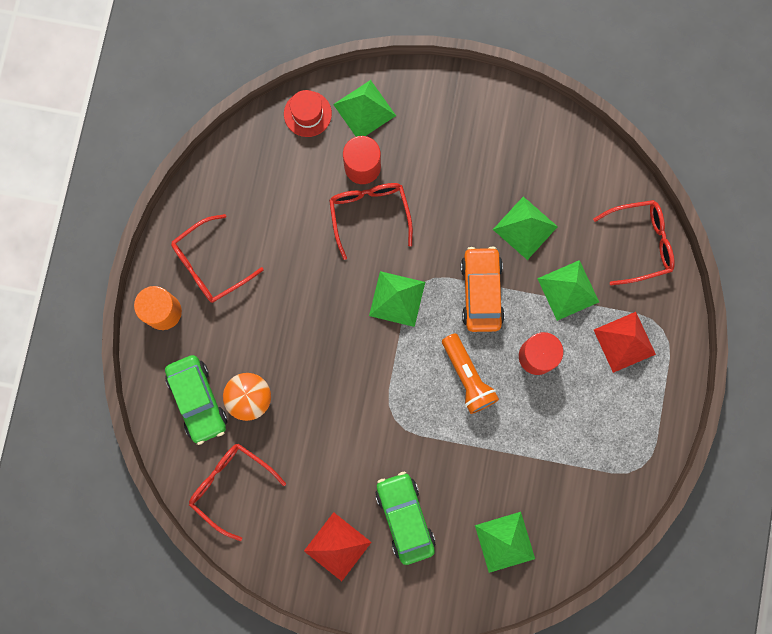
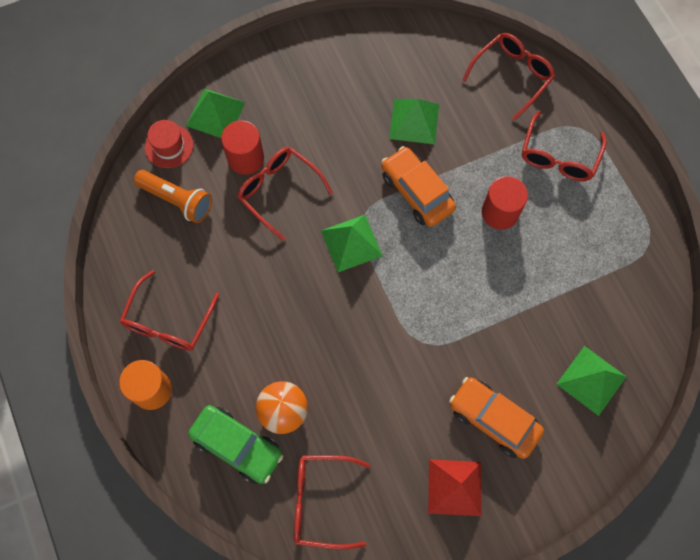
camera: 35 degrees left, 10 degrees down
green car [375,472,435,565] -> orange car [449,377,544,459]
orange flashlight [442,333,499,414] -> orange flashlight moved to [134,170,212,223]
green pyramid [537,260,599,321] -> none
red pyramid [594,312,656,373] -> red glasses [522,111,607,181]

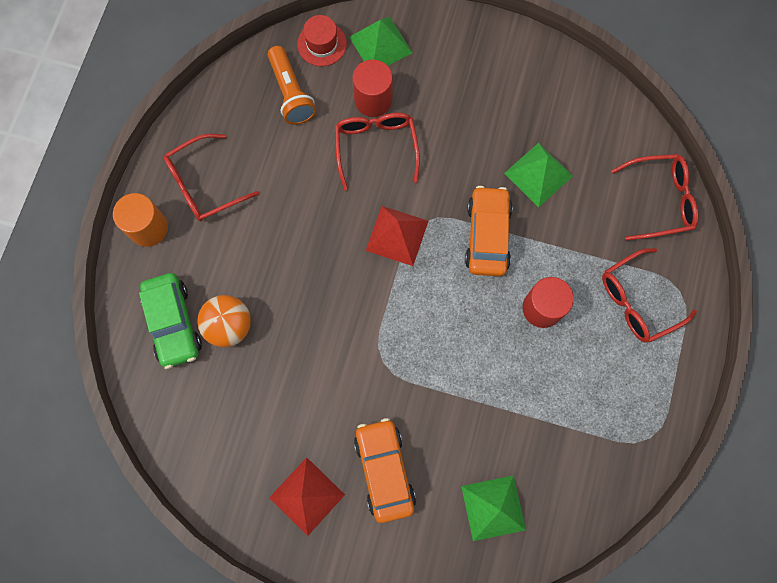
camera: 40 degrees right, 5 degrees up
red glasses [294,455,370,550] -> none
green pyramid [321,215,383,272] -> red pyramid [366,206,428,266]

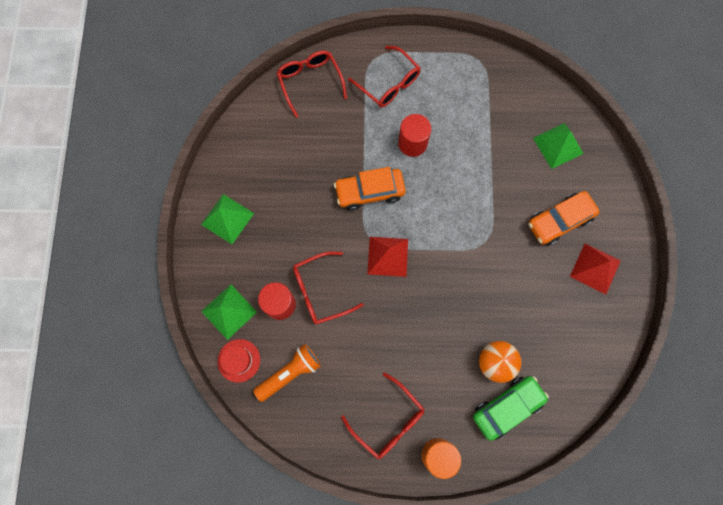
camera: 105 degrees left, 0 degrees up
green pyramid [504,143,573,207] -> green pyramid moved to [201,194,254,244]

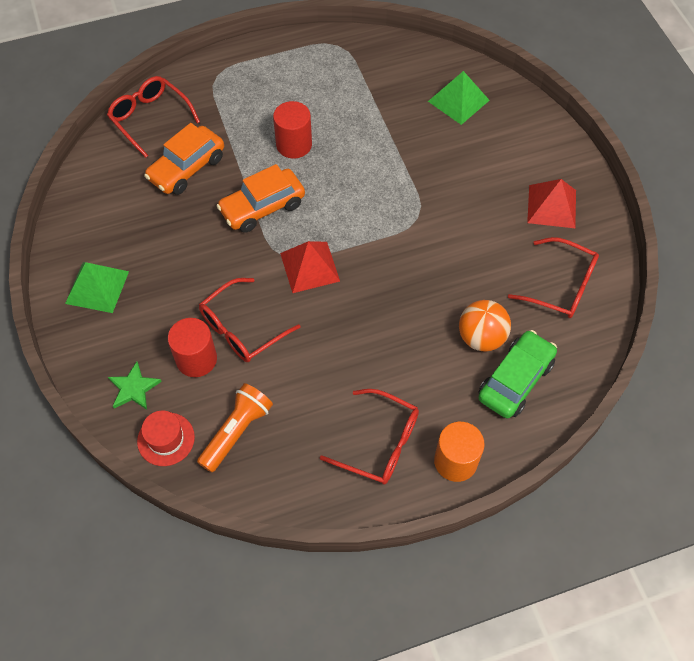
camera: 20 degrees left, 15 degrees down
green pyramid [201,285,257,340] -> green star [108,362,162,410]
red glasses [348,46,420,108] -> red glasses moved to [508,237,599,318]
orange car [528,191,599,245] -> orange car moved to [144,123,224,195]

